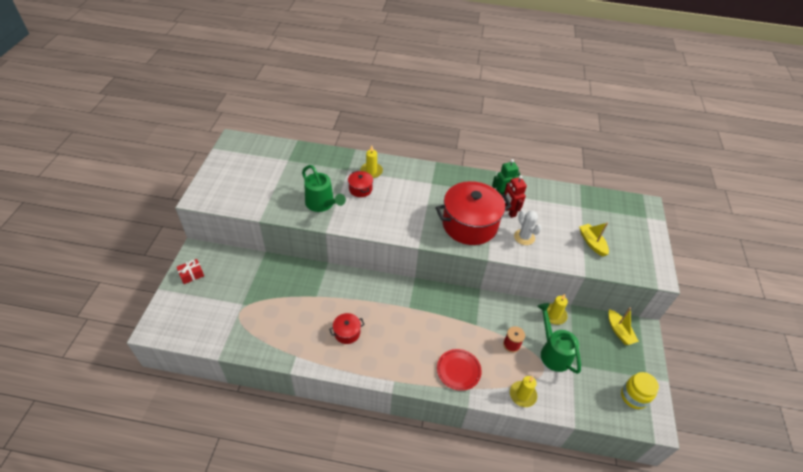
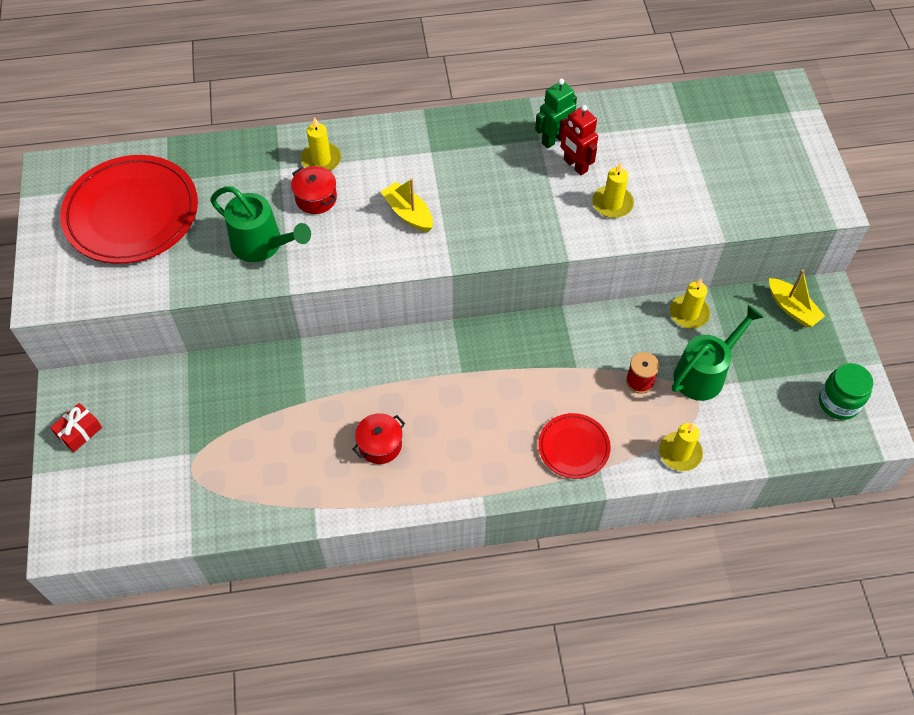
camera: 15 degrees left, 10 degrees up
red pot [435,181,512,245] -> none
white cactus [514,210,542,245] -> yellow candle [592,162,634,218]
green watering can [537,303,581,374] -> green watering can turned 90 degrees clockwise [672,305,764,401]
yellow boat [579,222,609,256] -> yellow boat moved to [381,178,433,232]
yellow jar [621,372,659,409] -> green jar [819,363,873,420]
none -> red plate [60,155,198,264]

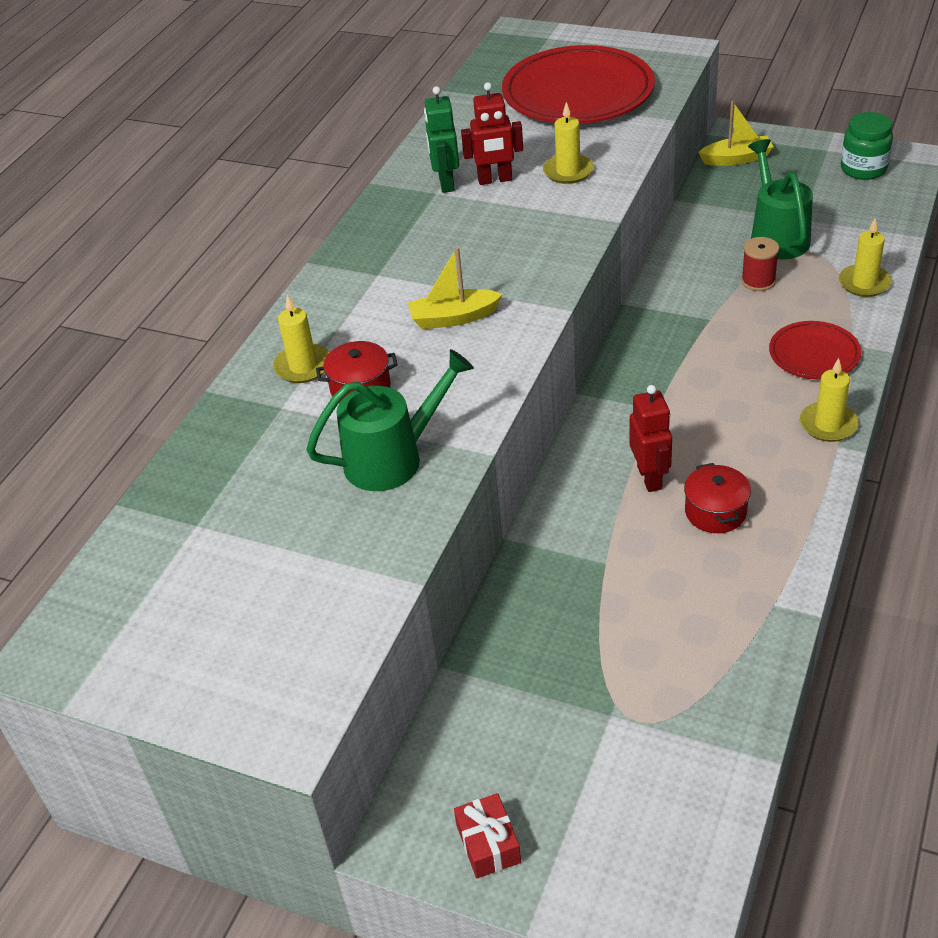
camera: 55 degrees left, 15 degrees down
red plate [60,155,198,264] -> red plate moved to [502,45,655,124]
yellow candle [670,279,710,329] -> yellow candle moved to [800,358,859,442]
none -> red robot [629,385,672,492]

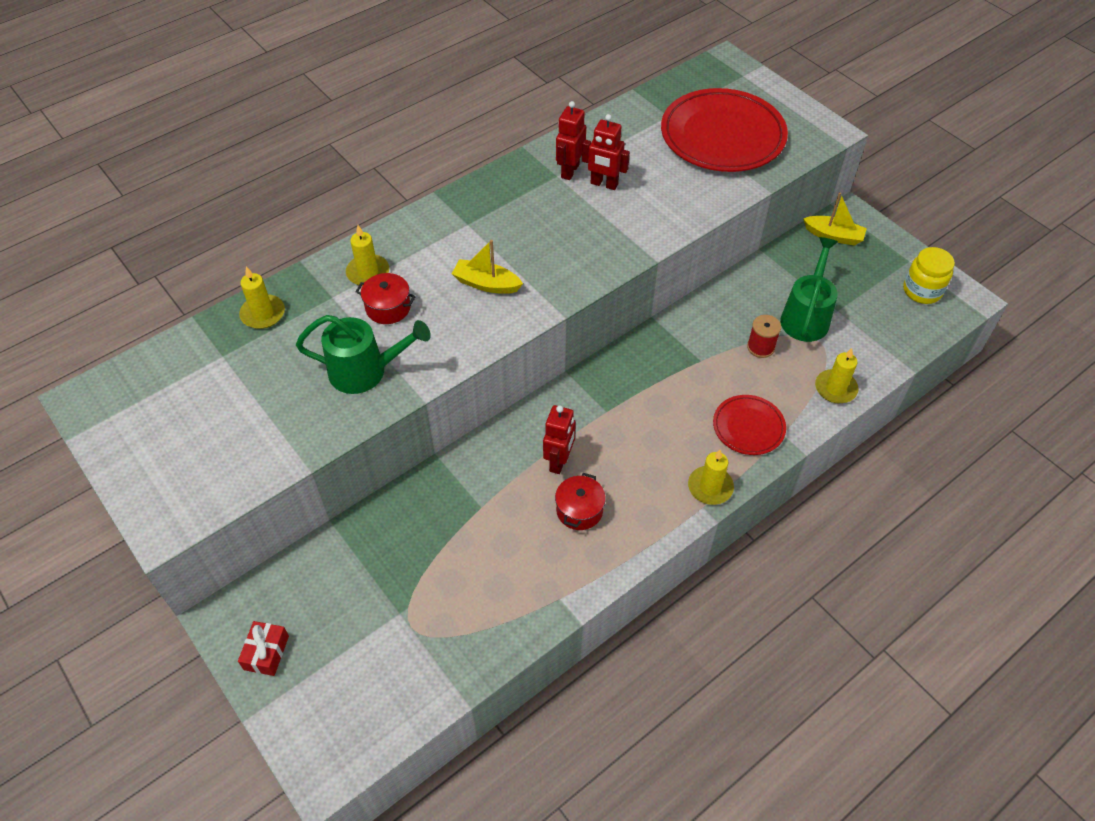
camera: 25 degrees right, 10 degrees up
green robot [424,86,459,193] -> red robot [556,101,586,180]
yellow candle [543,102,594,184] -> yellow candle moved to [239,267,285,329]
green jar [841,112,893,180] -> yellow jar [903,247,955,304]

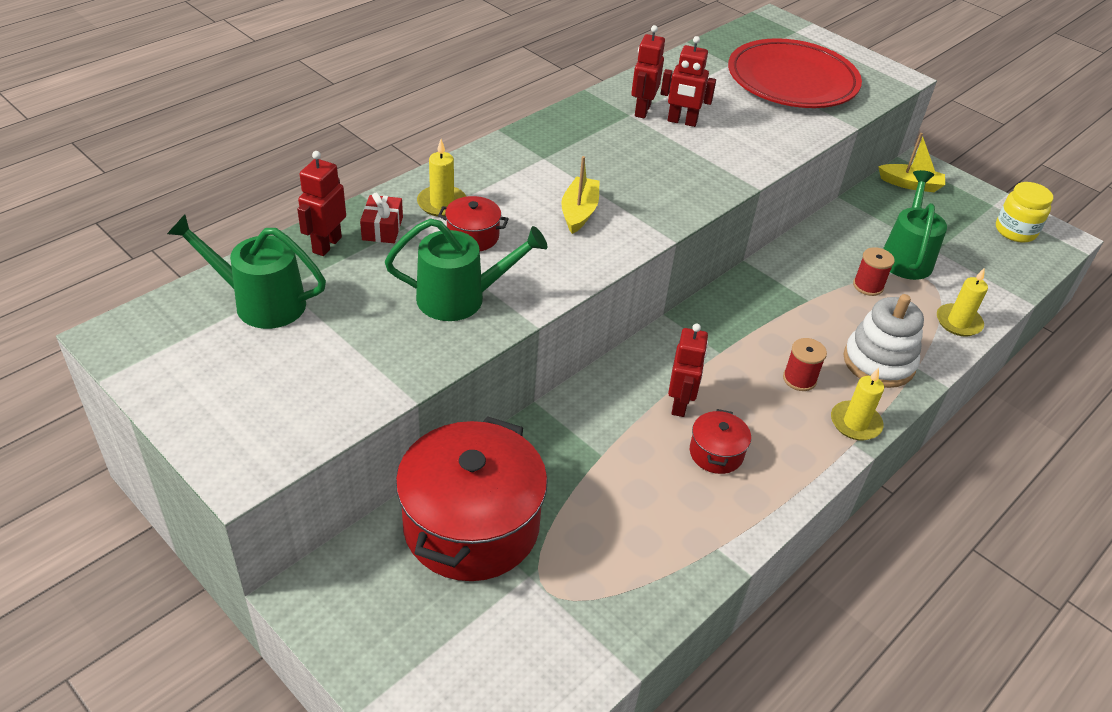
camera: 10 degrees left, 10 degrees down
red gift [238,621,289,676] -> red gift moved to [360,193,403,243]
yellow candle [239,267,285,329] -> red robot [297,151,346,256]
yellow boat [452,240,523,294] -> yellow boat turned 90 degrees clockwise [561,156,599,234]
red plate [713,395,786,455] -> white stacking toy [844,294,924,388]
none -> green watering can [167,214,326,329]
none -> red pot [396,416,548,581]
none -> red spool [783,338,827,391]

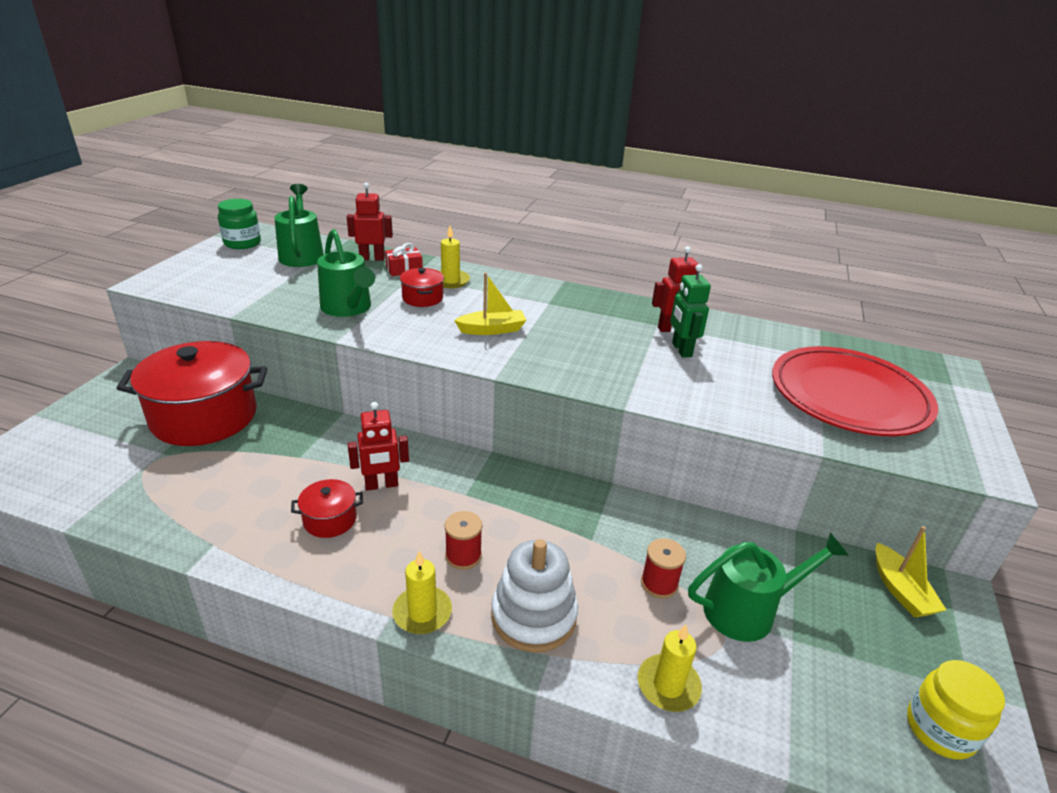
camera: 65 degrees right, 10 degrees down
red robot [661,36,716,127] -> green robot [670,264,711,358]
none -> green jar [218,199,261,249]

